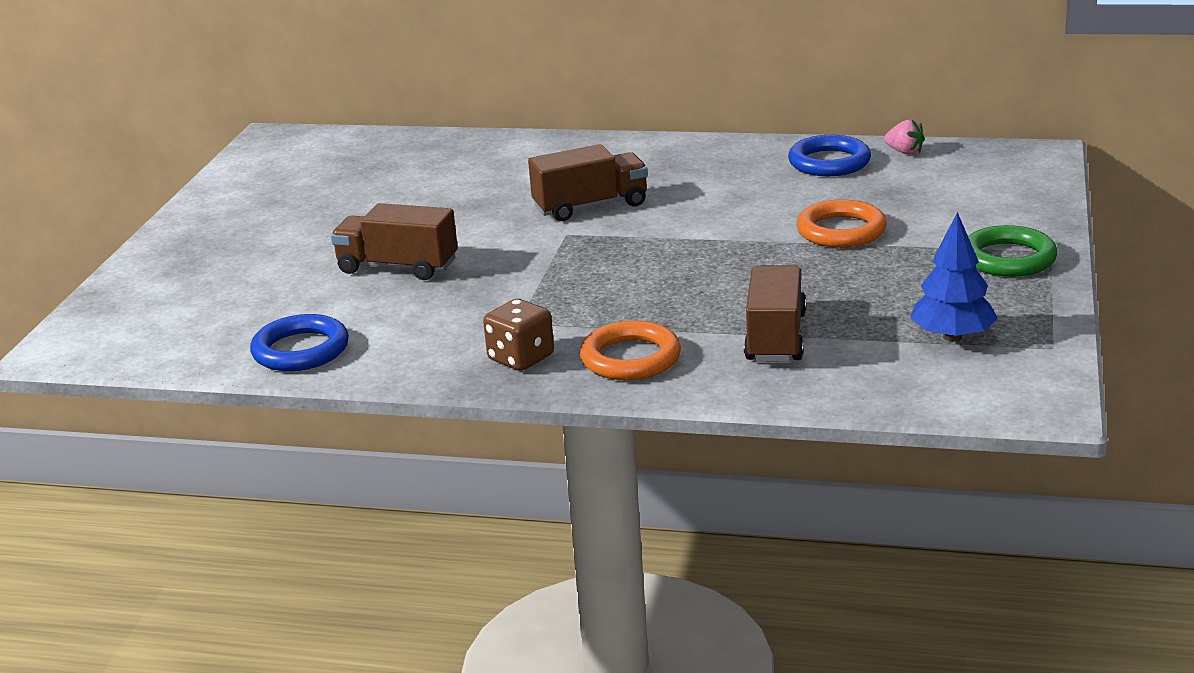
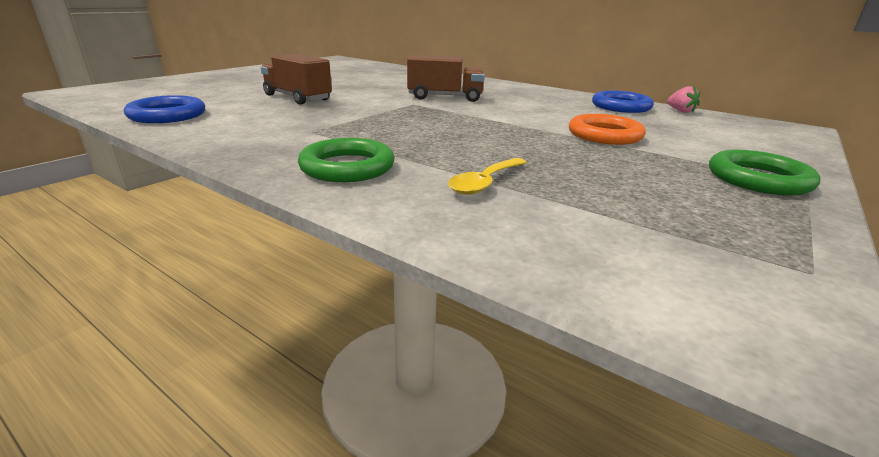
camera: 20 degrees right, 0 degrees up
brown dice [483,299,554,371] -> none
orange ring [580,321,681,380] -> green ring [298,138,395,182]
brown truck [744,265,806,362] -> yellow spoon [448,158,527,195]
blue tree [910,212,998,342] -> none

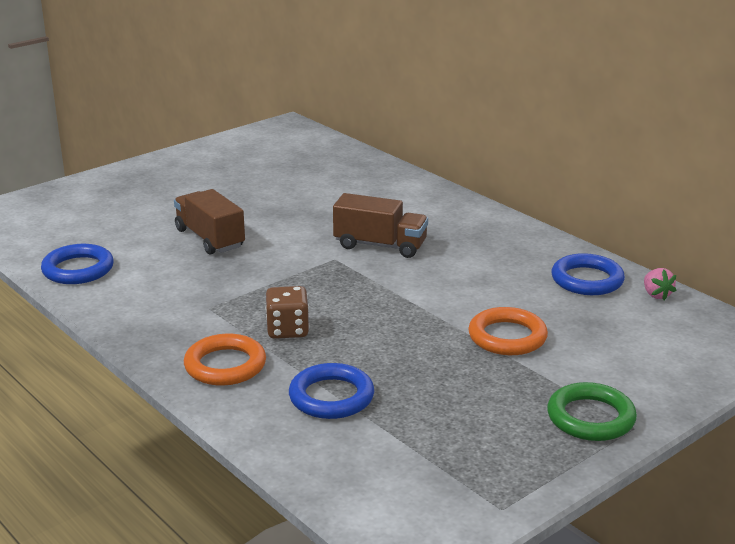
camera: 15 degrees right, 0 degrees up
green ring [298,138,395,182] -> orange ring [184,334,266,386]
yellow spoon [448,158,527,195] -> blue ring [289,363,374,419]
none -> brown dice [266,286,309,339]

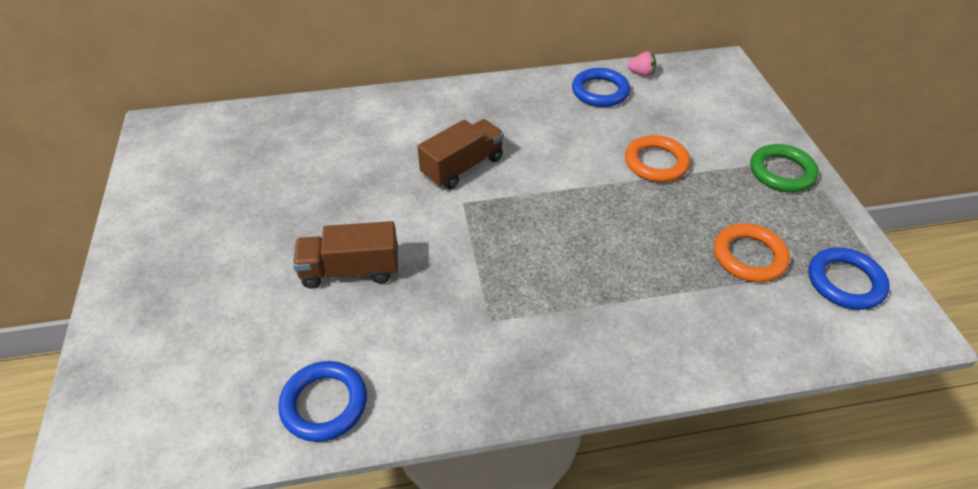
camera: 60 degrees left, 20 degrees up
orange ring [184,334,266,386] -> orange ring moved to [714,224,790,282]
brown dice [266,286,309,339] -> none
blue ring [289,363,374,419] -> blue ring moved to [808,247,890,310]

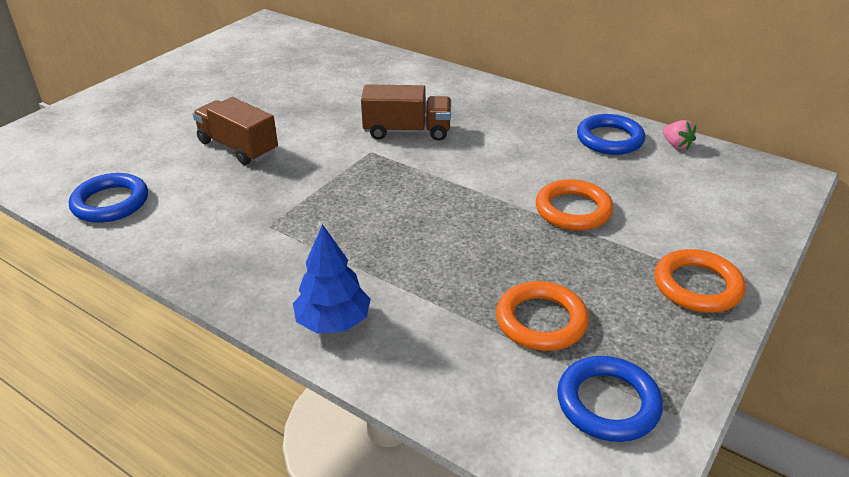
camera: 45 degrees right, 10 degrees down
green ring [750,144,819,192] -> orange ring [655,249,746,313]
none -> blue tree [293,224,371,333]

